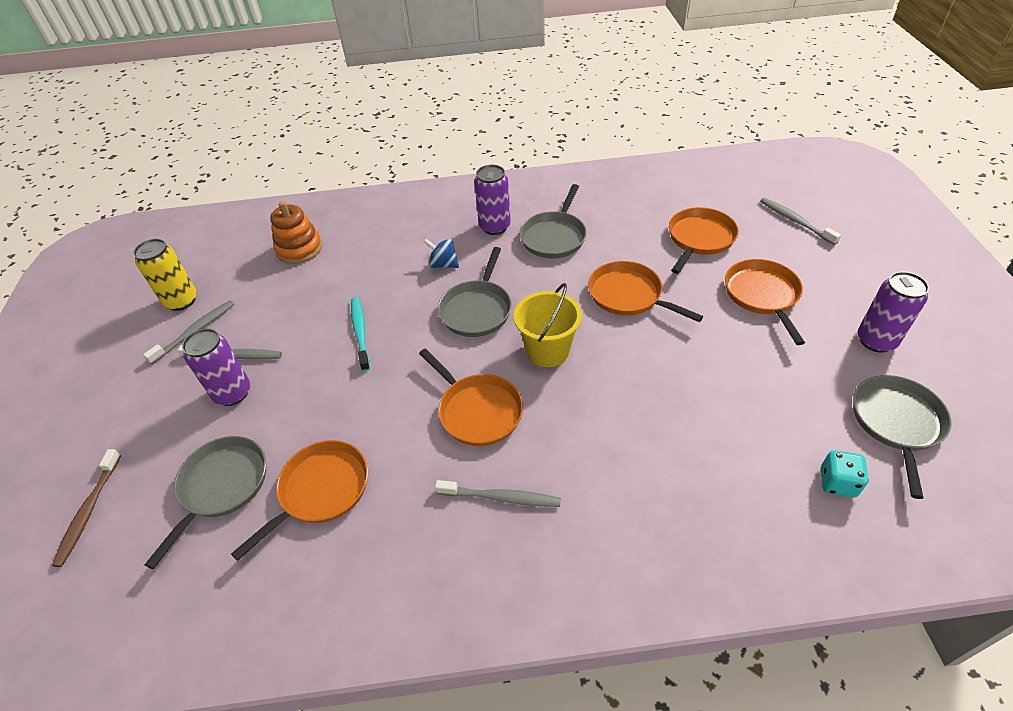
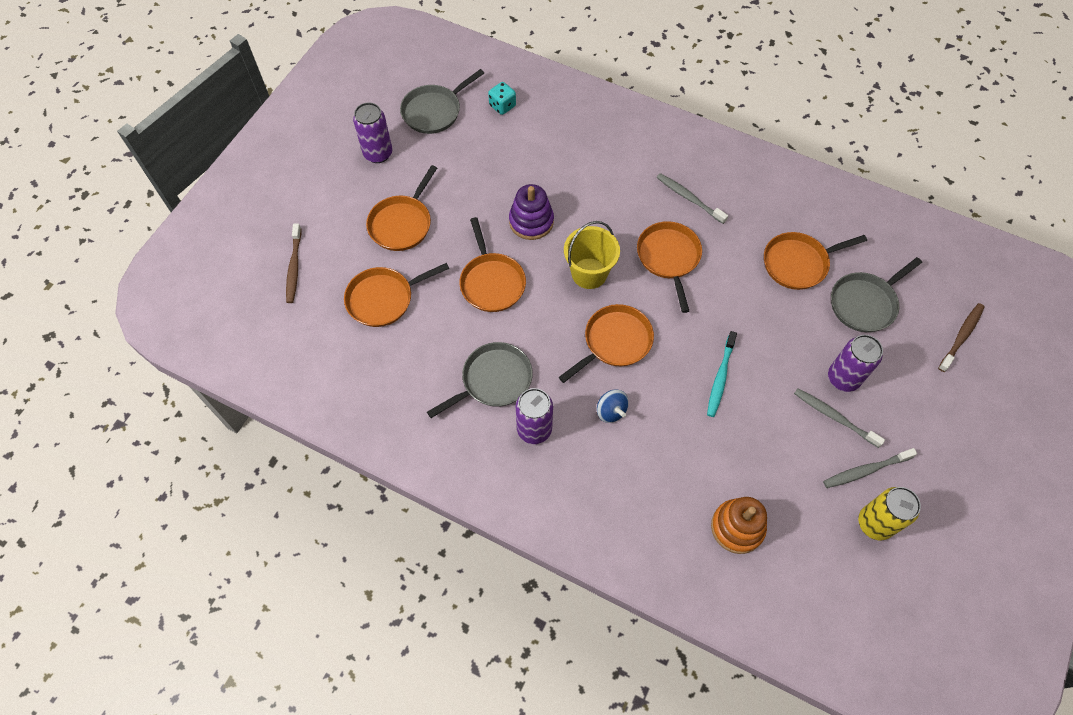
camera: 150 degrees left, 15 degrees up
grey pan [438,247,512,337] -> orange pan [559,304,654,383]
grey toothbrush [760,198,841,245] -> brown toothbrush [286,223,301,303]
none -> purple stacking toy [509,184,554,240]

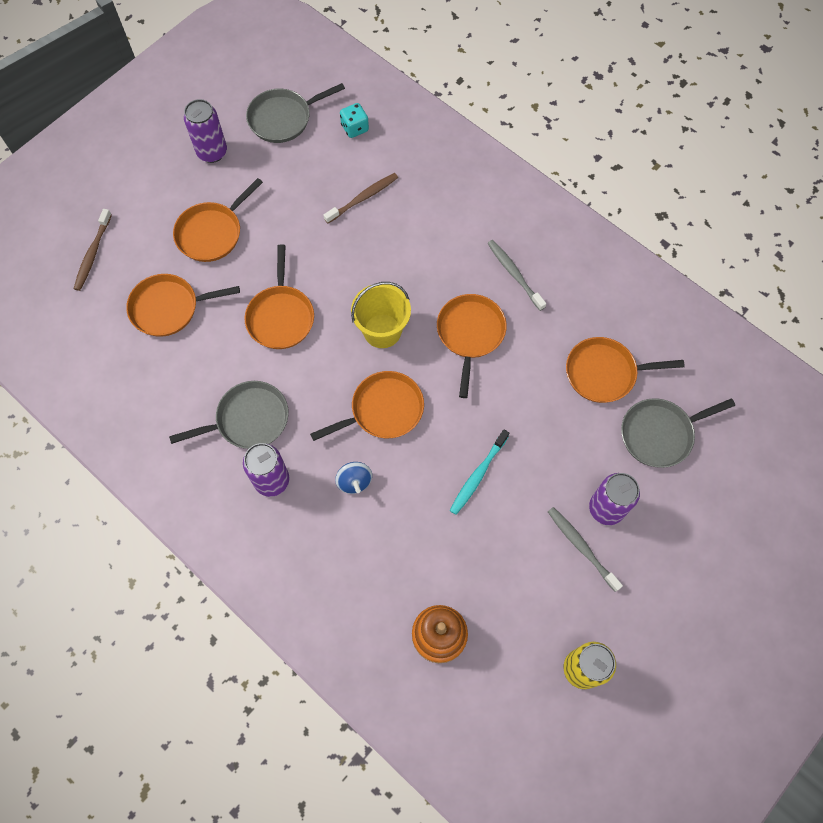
camera: 15 degrees right, 5 degrees up
purple stacking toy [509,184,554,240] -> none
grey toothbrush [823,448,917,488] -> none
brown toothbrush [938,303,985,372] -> brown toothbrush moved to [324,173,398,223]

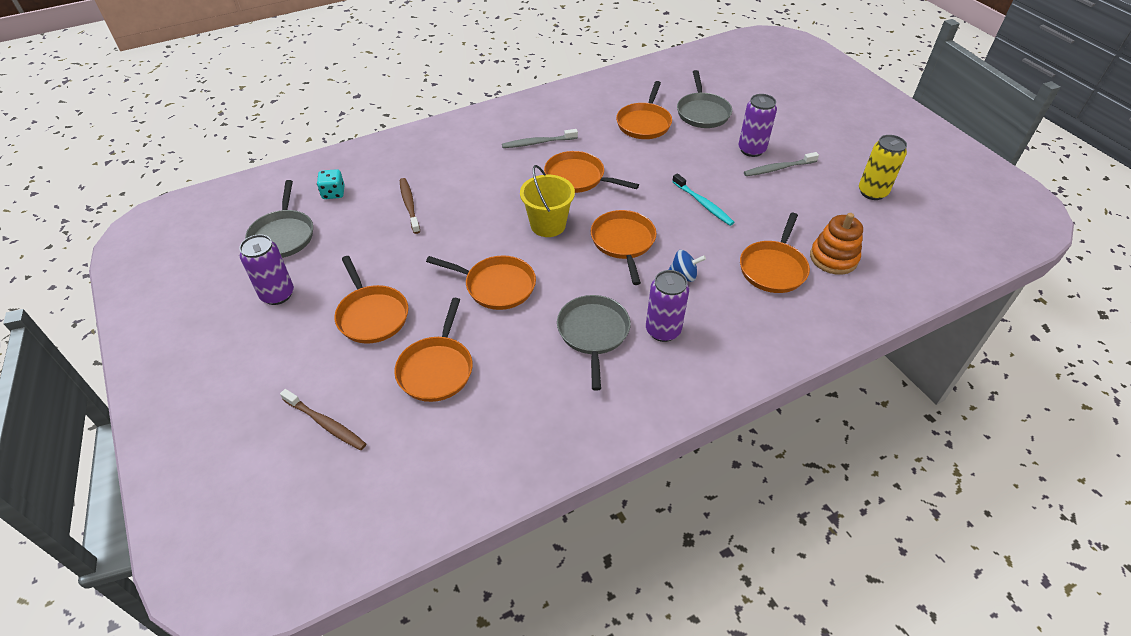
camera: 70 degrees left, 20 degrees down
none -> orange pan [740,213,810,293]

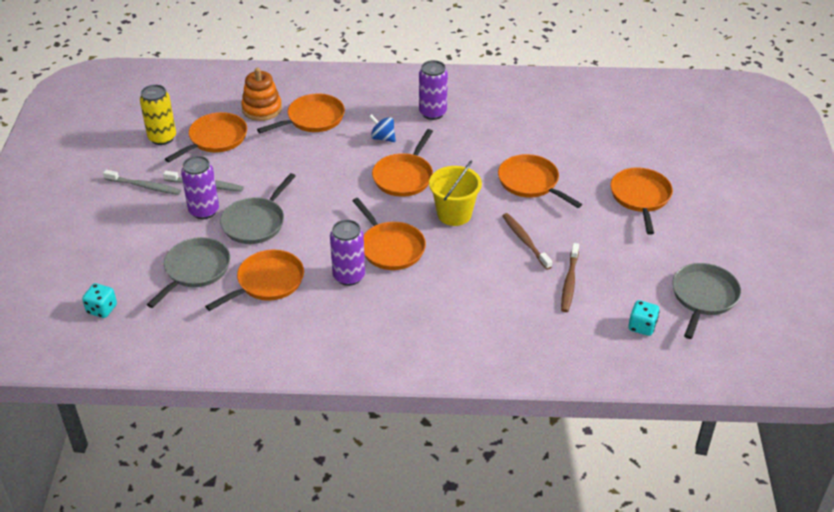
camera: 150 degrees left, 5 degrees down
purple can [239,234,294,305] -> purple can moved to [330,220,365,286]
brown toothbrush [280,389,366,450] -> brown toothbrush moved to [502,213,552,270]
orange pan [394,298,473,402] -> orange pan moved to [165,112,247,162]
grey toothbrush [502,129,578,148] -> grey toothbrush moved to [103,170,181,195]
grey pan [557,295,631,391] -> grey pan moved to [220,173,296,244]
turquoise toothbrush [672,173,734,226] -> none
none -> turquoise dice [82,283,117,318]

